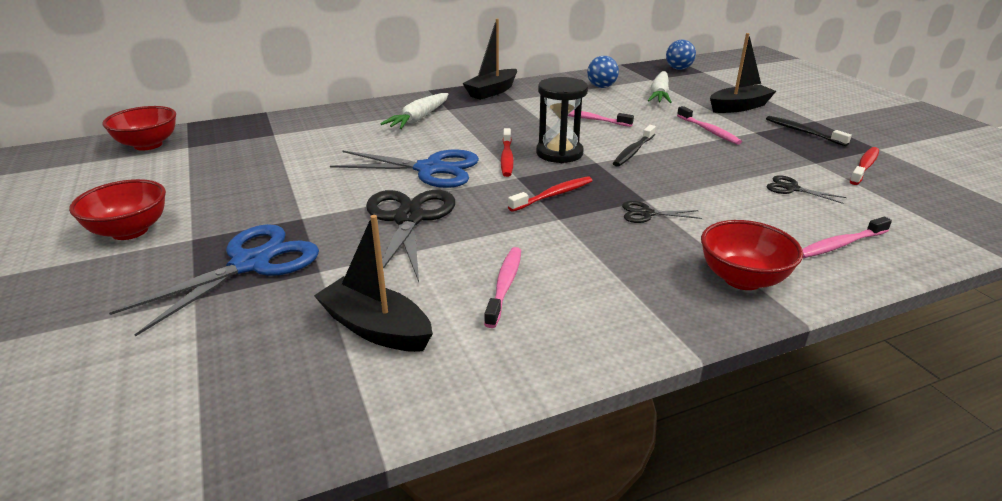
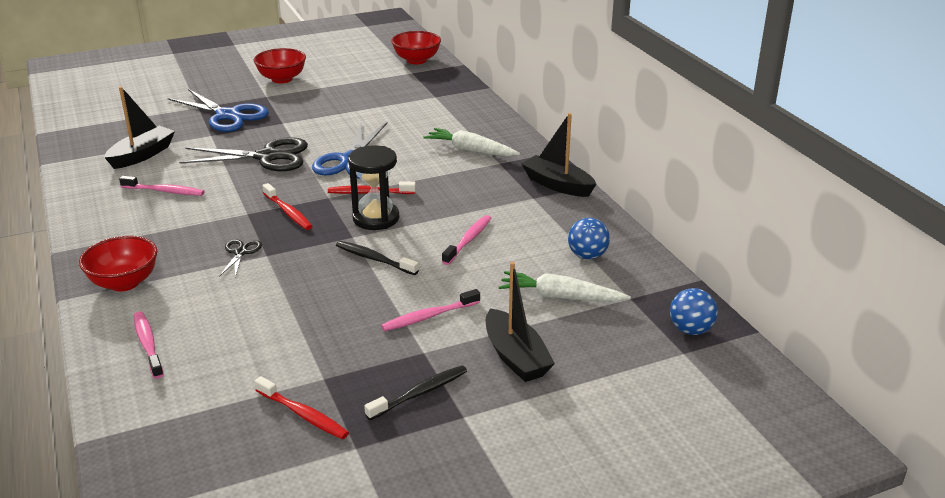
camera: 90 degrees right, 0 degrees up
black scissors [766,175,847,204] -> none

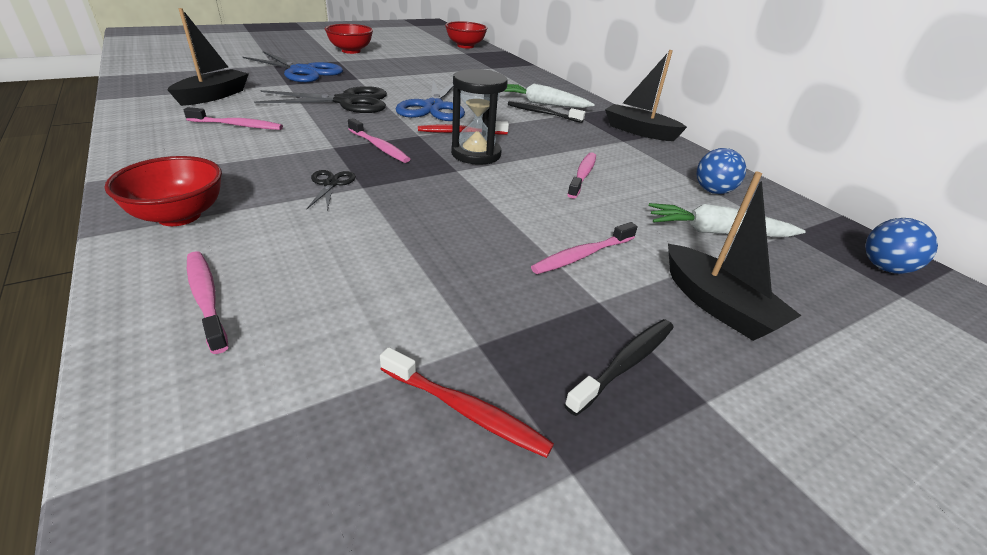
camera: 10 degrees left, 5 degrees up
red toothbrush [262,183,313,230] -> pink toothbrush [348,118,410,163]
black toothbrush [336,241,419,275] -> black toothbrush moved to [508,101,585,123]

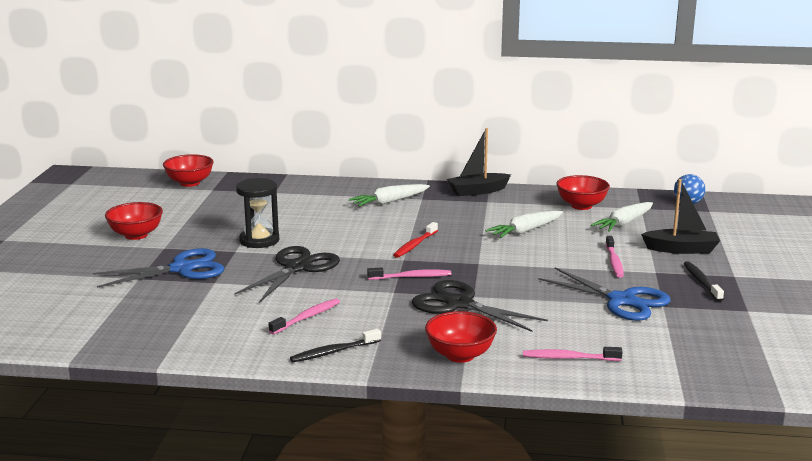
camera: 50 degrees left, 15 degrees down
black boat [167,8,249,106] -> none
black scissors [307,170,356,211] -> black scissors [412,280,548,332], size x2.15
red toothbrush [380,347,554,458] -> none
blue scissors [396,80,465,121] -> blue scissors moved to [538,267,670,321]
black hourglass [451,69,508,165] -> black hourglass moved to [236,178,279,248]
black toothbrush [508,101,585,123] -> black toothbrush moved to [290,329,381,362]
pink toothbrush [567,152,596,199] -> white carrot [485,211,563,238]
blue ball [697,148,746,194] -> red bowl [556,175,610,210]

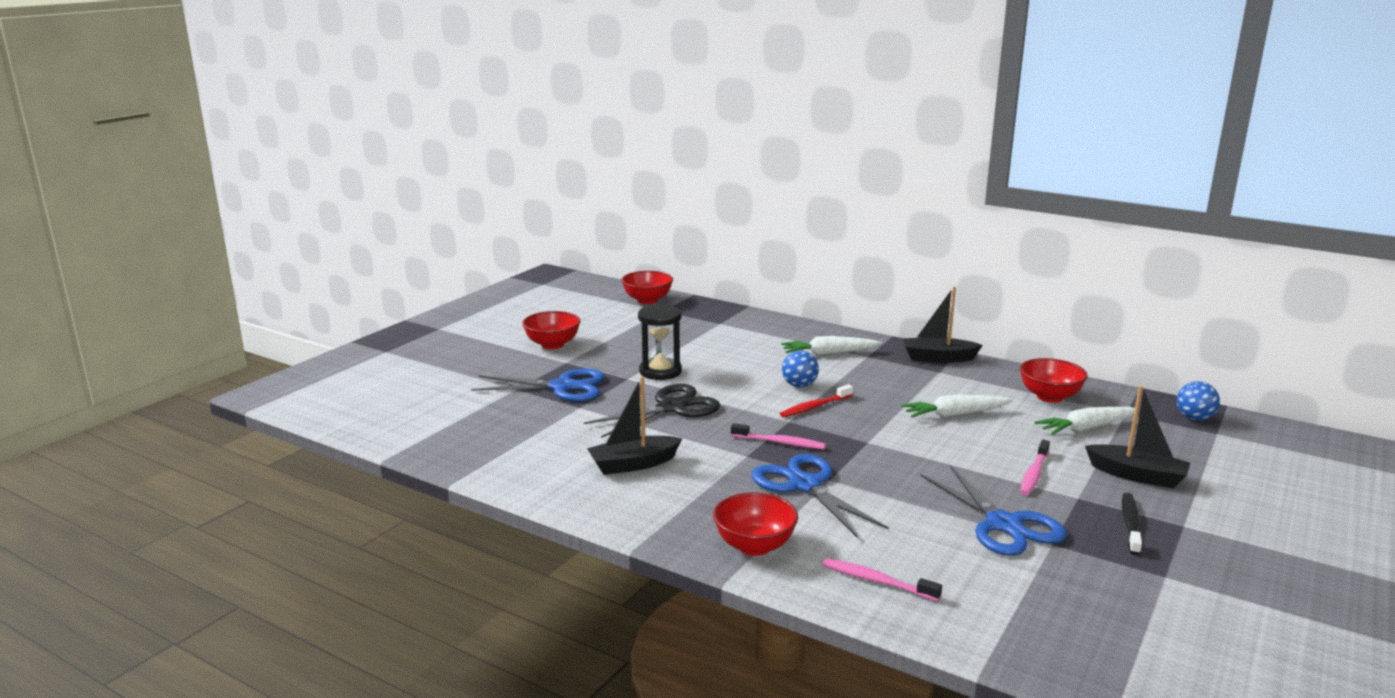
camera: 25 degrees right, 0 degrees up
pink toothbrush [268,298,340,335] -> black boat [587,376,682,475]
black toothbrush [290,329,381,362] -> none
black scissors [412,280,548,332] -> blue scissors [751,454,889,538]
none -> blue ball [782,351,819,387]

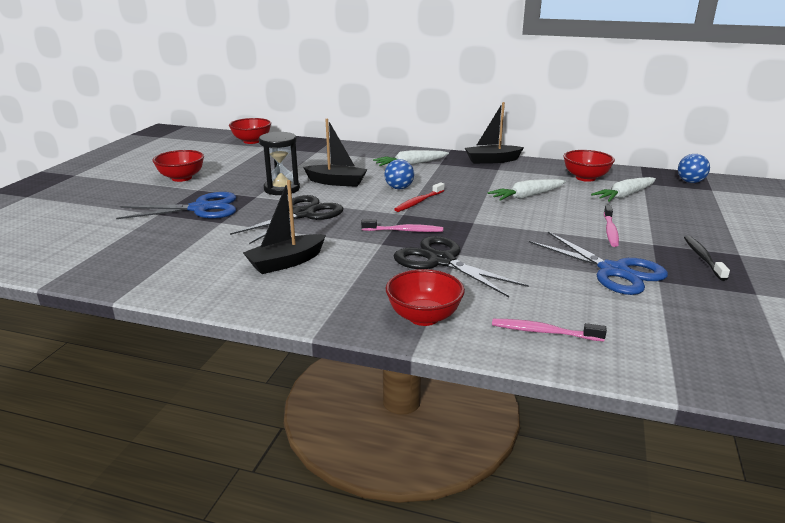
camera: 15 degrees left, 5 degrees up
blue scissors [751,454,889,538] -> black scissors [393,236,529,297]
black boat [1085,386,1190,488] -> black boat moved to [303,119,367,187]

